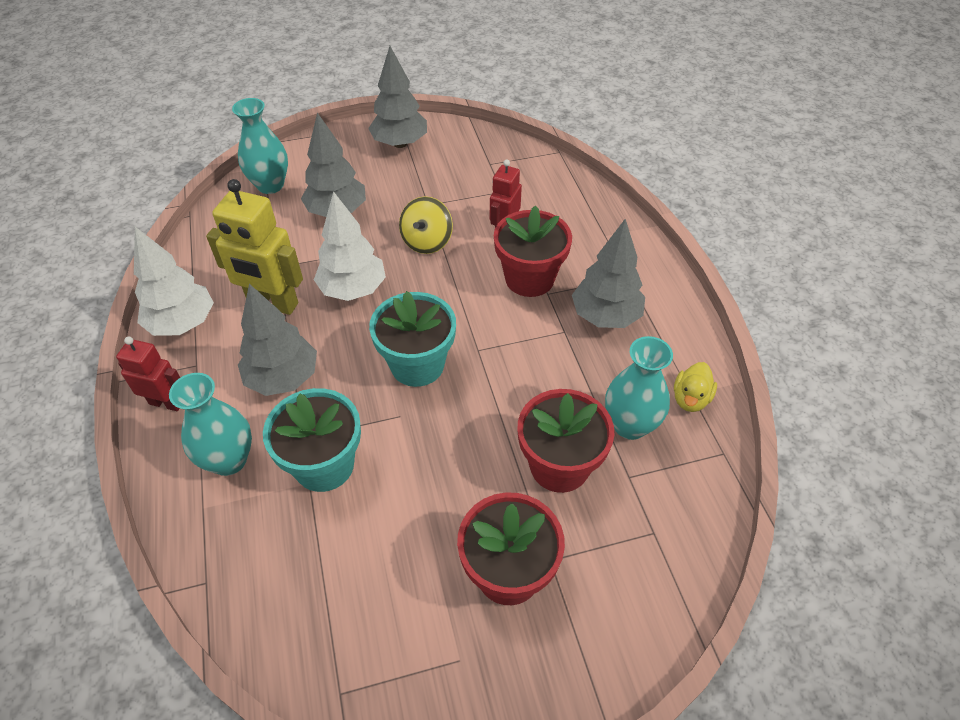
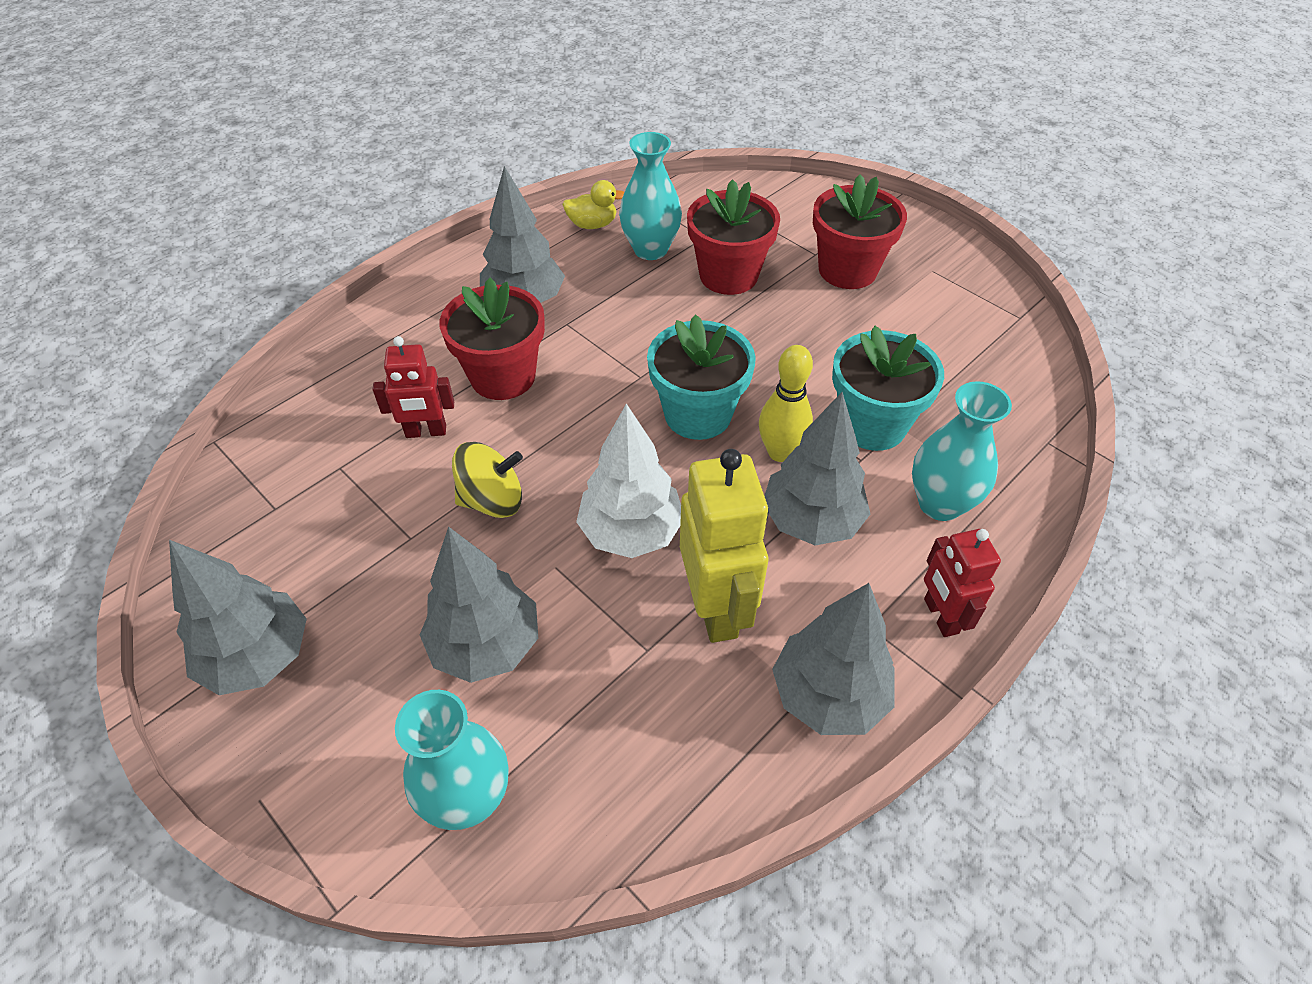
camera: 120 degrees left, 0 degrees up
white tree [134,227,214,336] -> grey tree [772,583,895,735]
none -> yellow bowling pin [759,345,813,462]

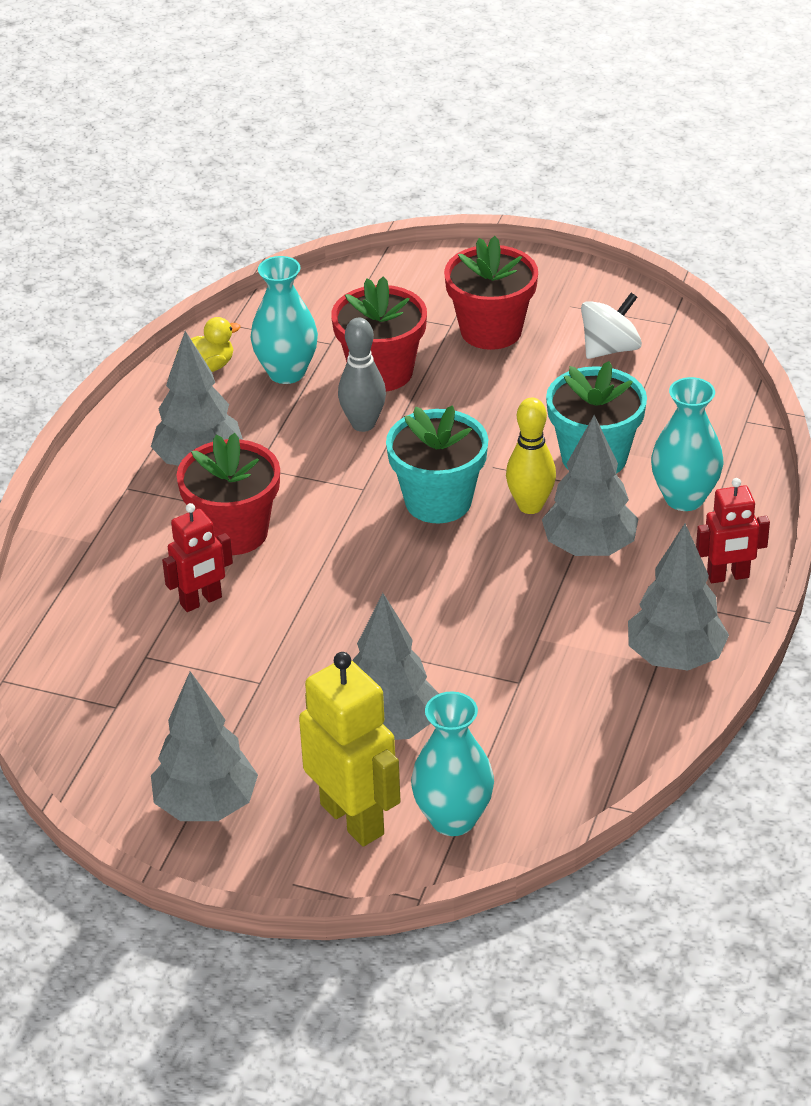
camera: 25 degrees left, 10 degrees down
yellow spinning top [452,442,523,518] -> none
white tree [576,404,681,558] -> none
yellow robot [680,449,769,643] -> yellow robot moved to [299,652,400,846]
red robot [924,529,1001,637] -> red robot turned 60 degrees counterclockwise [696,478,770,583]
none -> grey bowling pin [338,318,386,432]
none -> white spinning top [581,293,642,359]

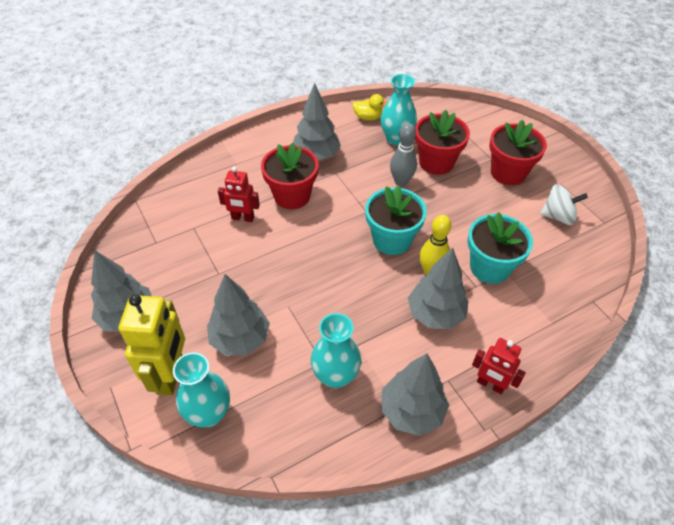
camera: 40 degrees right, 10 degrees up
turquoise vase [651,377,724,511] -> turquoise vase moved to [311,313,361,389]

